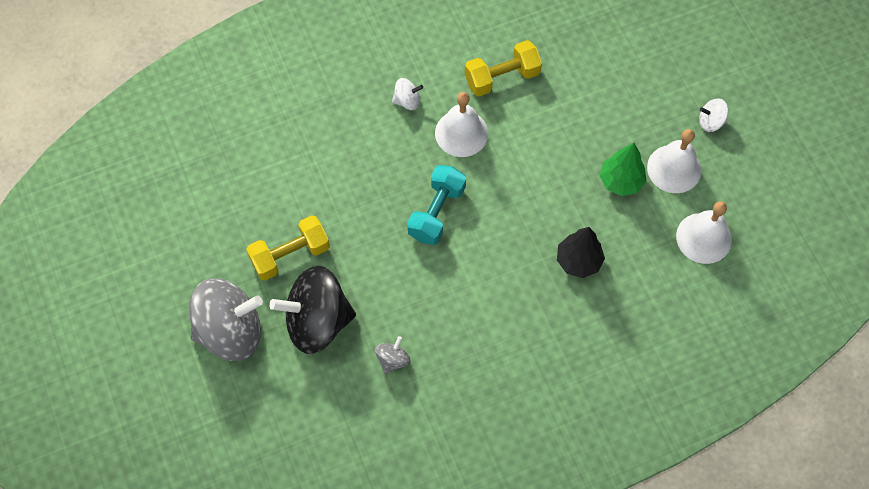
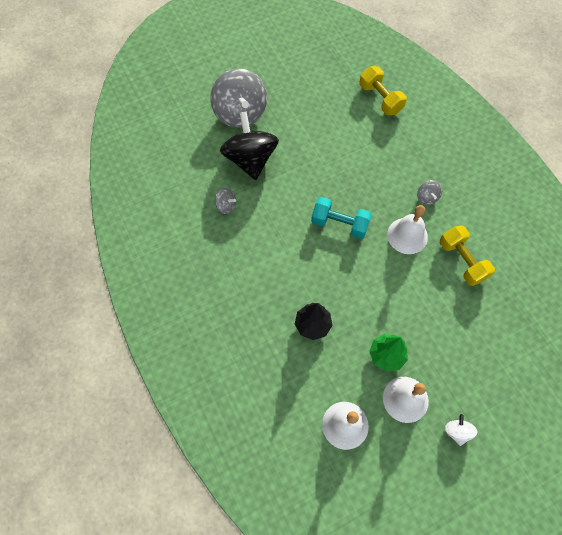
camera: 85 degrees right, 0 degrees up
yellow dumbbell [246,215,330,280] -> yellow dumbbell moved to [359,66,407,115]
white spinning top [392,78,423,110] -> grey spinning top [417,180,442,205]

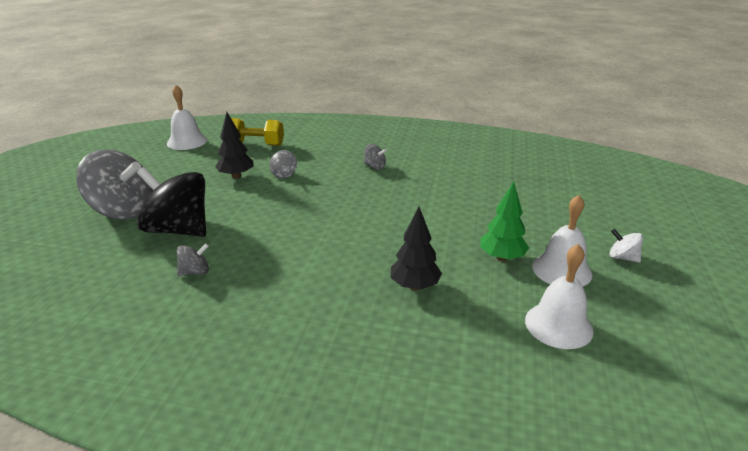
camera: 50 degrees left, 35 degrees down
turquoise dumbbell [311,197,372,239] -> none
white bell [387,205,428,254] -> white bell moved to [167,85,207,150]
yellow dumbbell [440,225,495,286] -> none
none -> black tree [215,112,253,179]
none -> grey spinning top [269,150,297,178]

